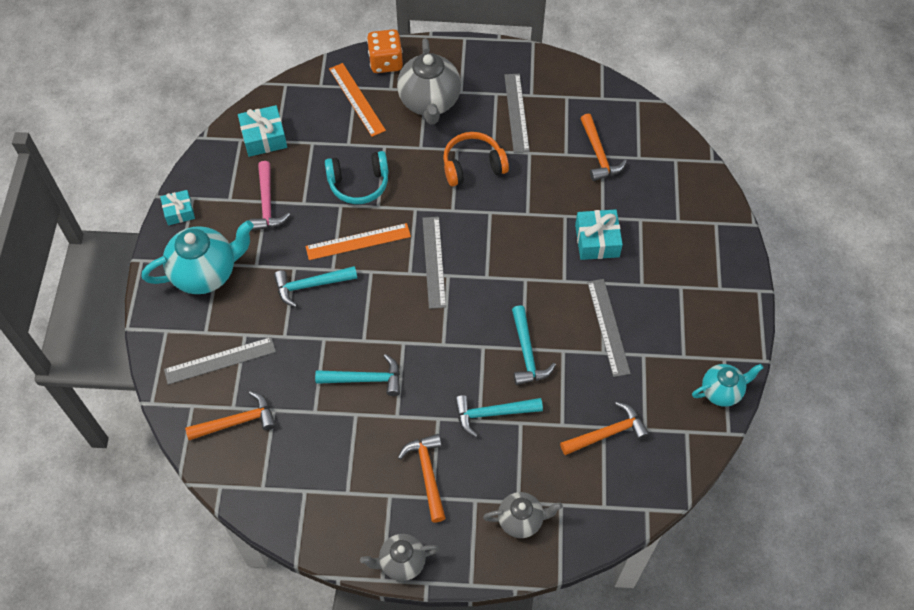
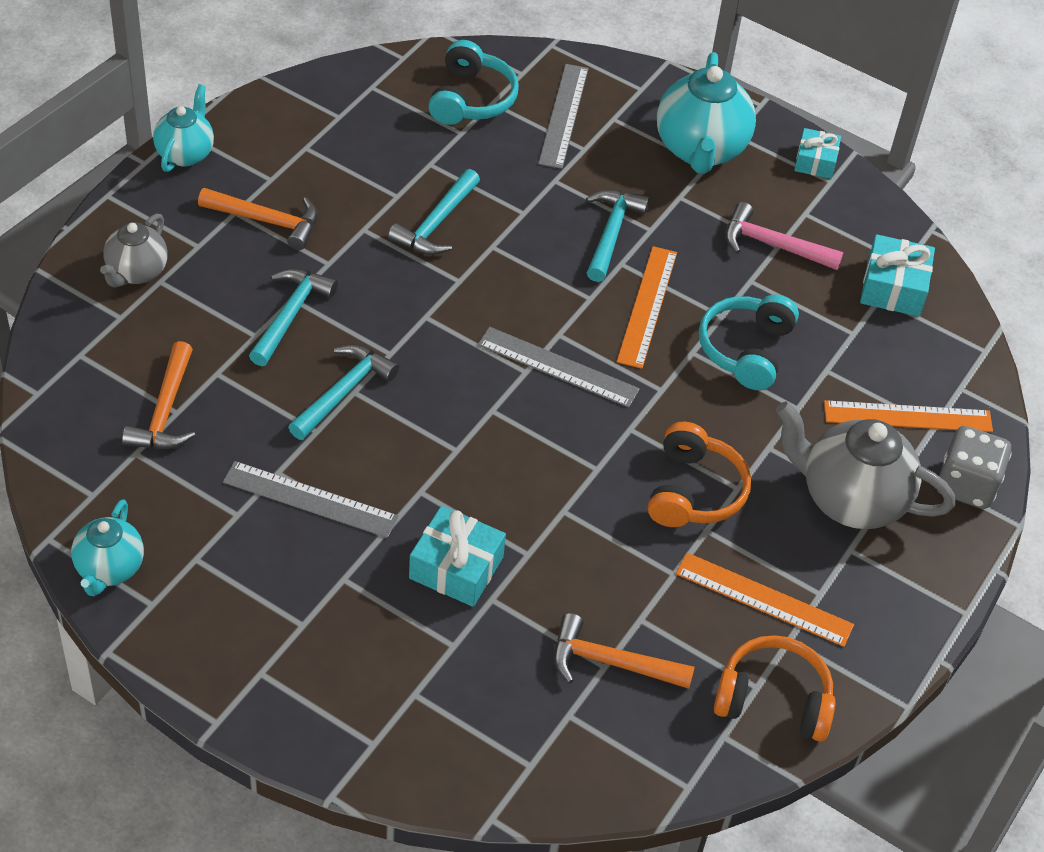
camera: 115 degrees right, 10 degrees down
orange hammer [185,391,276,440] -> turquoise headphones [428,40,519,125]
grey teapot [360,534,440,581] -> turquoise teapot [153,84,214,172]
orange dice [367,29,403,73] -> grey dice [937,426,1012,509]
grey ruler [504,74,530,153] -> orange ruler [676,553,854,647]
turquoise hammer [512,305,556,385] -> turquoise hammer turned 105 degrees clockwise [288,344,399,440]
none -> orange headphones [714,635,836,742]

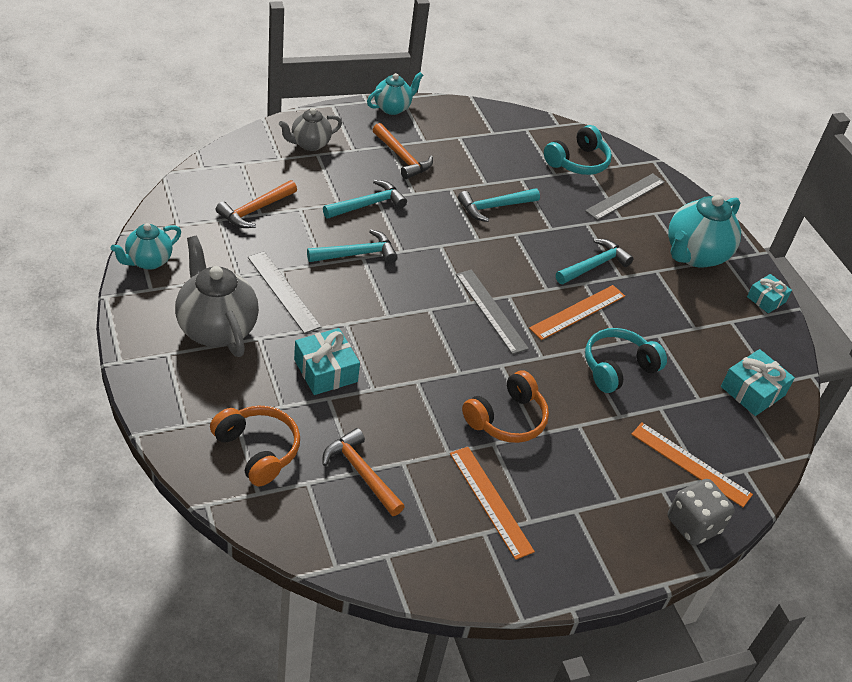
camera: 35 degrees right, 5 degrees down
orange headphones [714,635,836,742] -> orange headphones moved to [210,405,300,486]
pink hammer [725,202,843,270] -> none
grey teapot [776,402,955,529] -> grey teapot moved to [175,236,259,357]

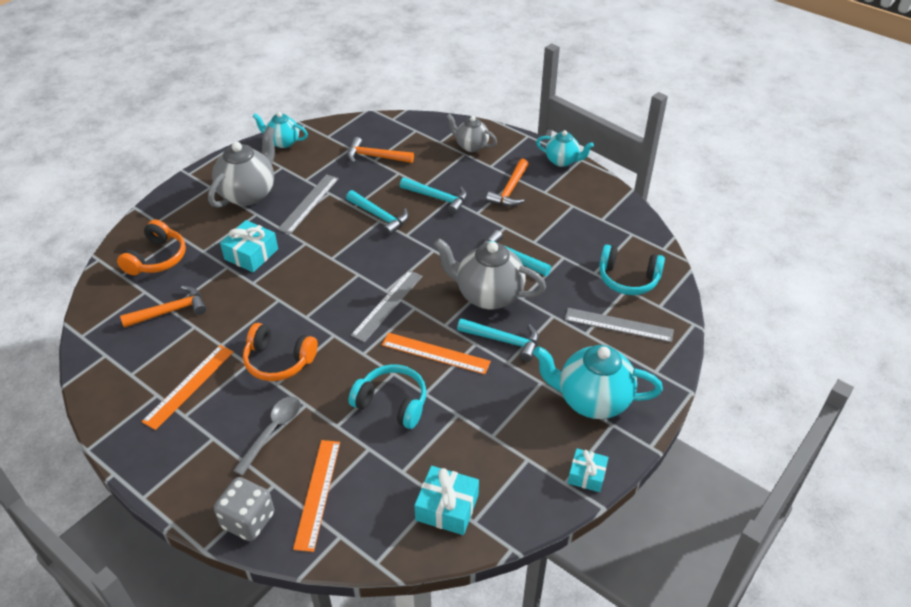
camera: 65 degrees right, 0 degrees up
orange hammer [322,428,405,516] -> orange hammer turned 45 degrees clockwise [120,285,206,328]
none -> grey spoon [233,396,300,476]
none -> grey teapot [434,238,546,310]

